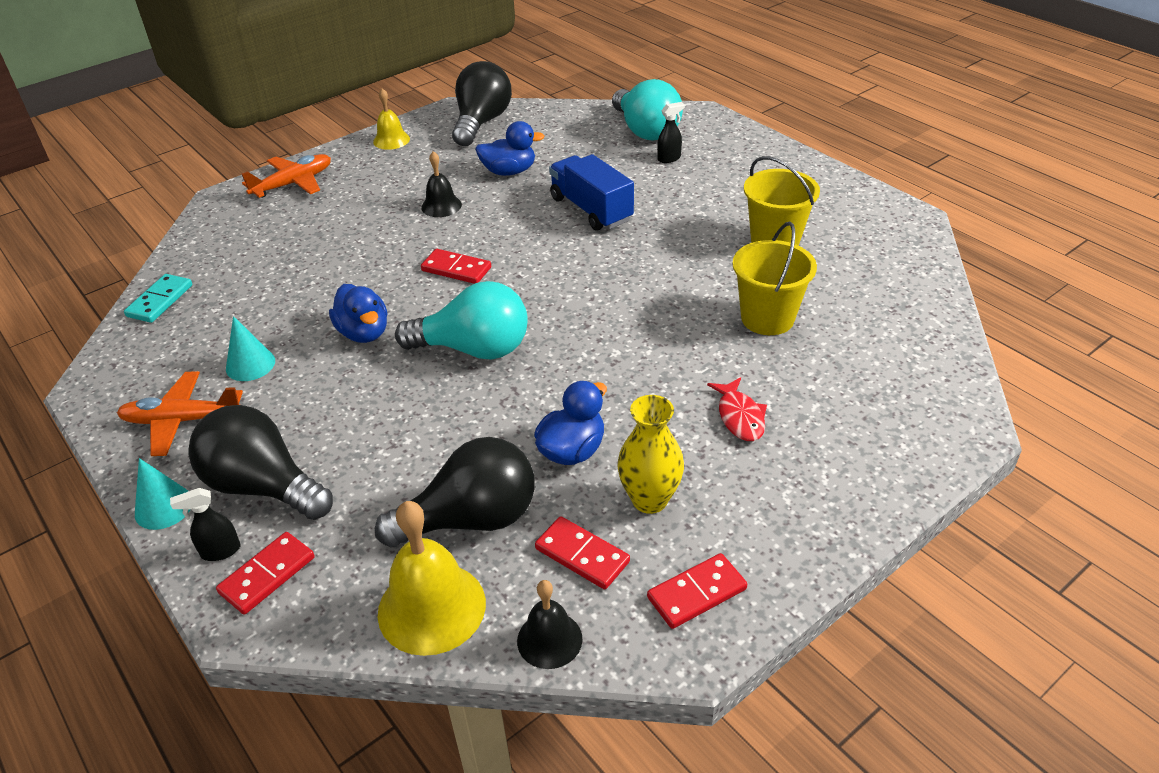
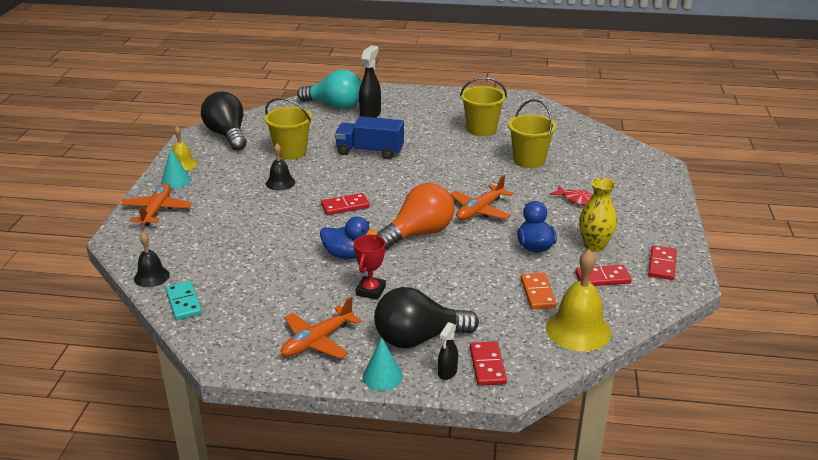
camera: 45 degrees left, 10 degrees down
turquoise cone [226,316,275,381] -> turquoise cone moved to [161,148,191,189]
black light bulb [375,437,535,547] -> orange domino [521,273,557,309]
turquoise light bulb [395,281,528,360] -> orange light bulb [377,183,454,249]
blue duck [475,121,545,176] -> yellow bucket [265,98,312,160]
black bell [517,580,583,669] -> black bell moved to [134,233,170,287]
black spray bottle [657,102,685,163] -> black spray bottle [359,45,381,118], size x1.76
none -> red trophy [354,235,386,300]
none -> orange plane [450,175,513,220]

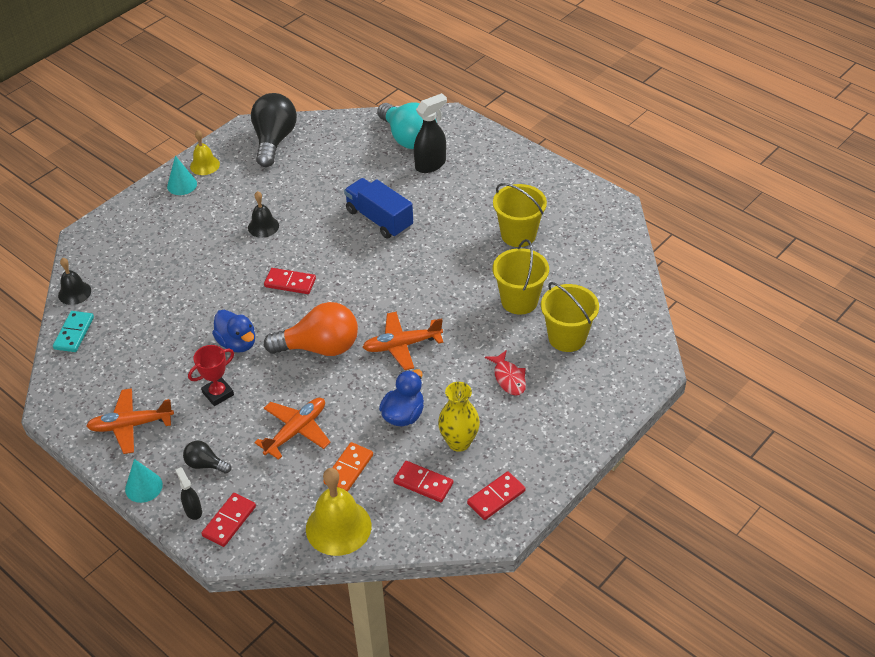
camera: 35 degrees right, 15 degrees up
orange plane [121,183,192,226] -> orange plane moved to [254,398,331,460]
yellow bucket [265,98,312,160] -> yellow bucket moved to [541,282,599,352]
black light bulb [374,287,479,348] -> black light bulb [183,441,231,473], size x0.49
black spray bottle [438,322,458,380] -> black spray bottle turned 90 degrees clockwise [176,467,202,520]

